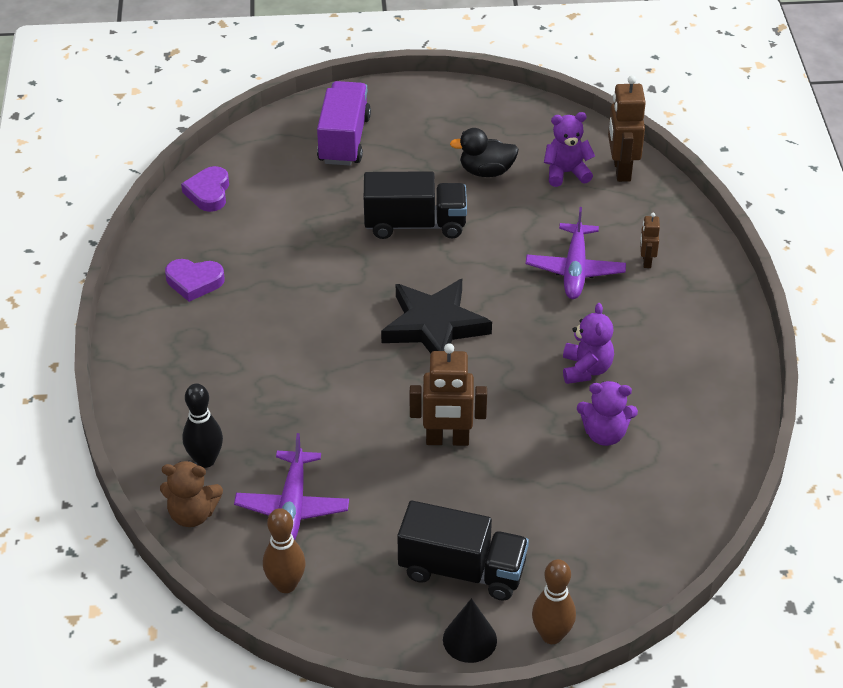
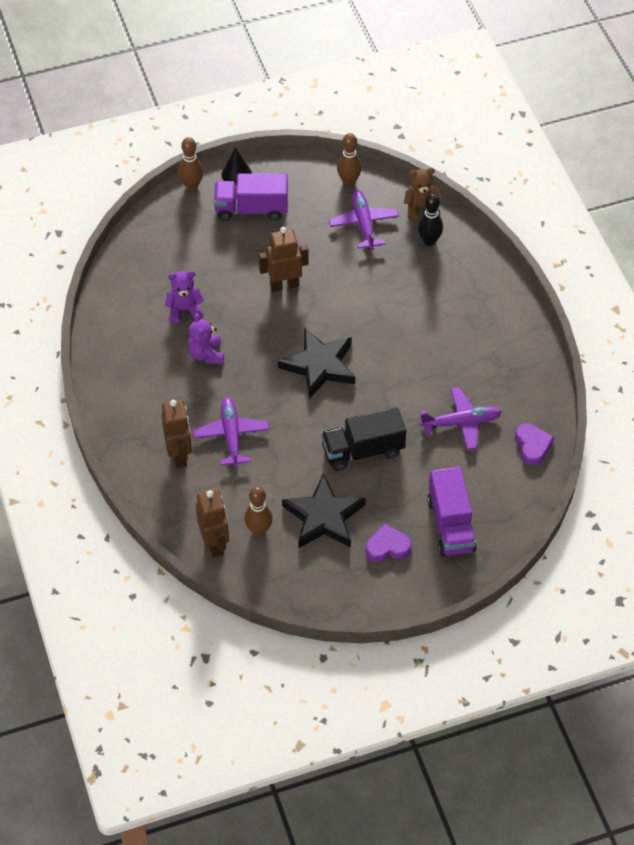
camera: 165 degrees right, 10 degrees up
purple heart [165,259,224,302] -> purple heart moved to [366,524,412,562]
black truck [397,501,529,601] -> purple truck [214,173,288,221]
black duck [450,128,519,177] -> black star [282,474,366,548]
purple teddy bear [544,112,595,187] -> brown bowling pin [244,486,273,536]
brown robot [640,213,660,268] -> brown robot [161,400,192,468], size x1.91
none -> purple plane [420,387,502,450]

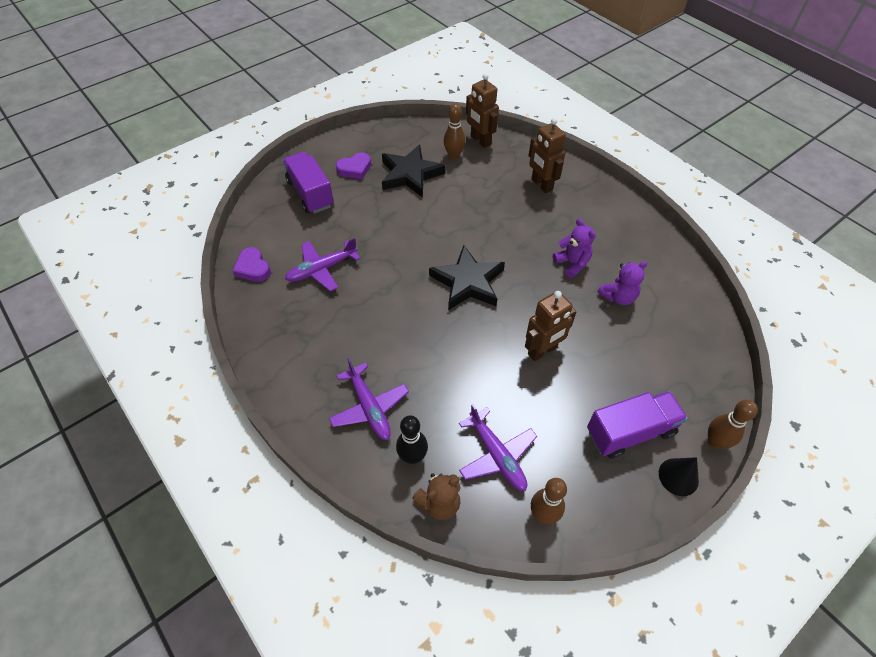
camera: 160 degrees right, 0 degrees up
purple plane [193,397,269,467] -> purple plane moved to [329,357,409,440]
black truck [321,407,406,471] -> none

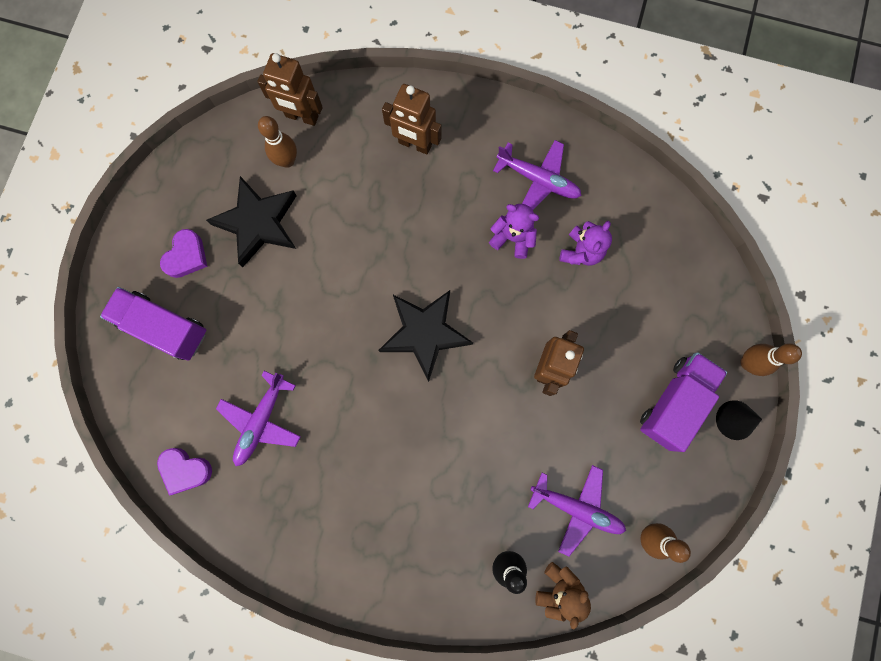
camera: 35 degrees left, 25 degrees up
purple plane [329,357,409,440] -> purple plane moved to [493,140,582,210]

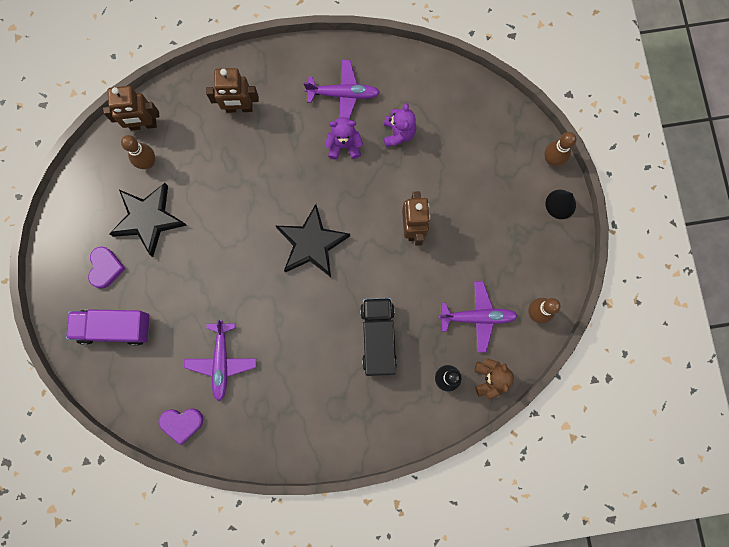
camera: 25 degrees left, 0 degrees up
purple truck [640,352,727,452] -> none
none -> black truck [360,298,397,376]

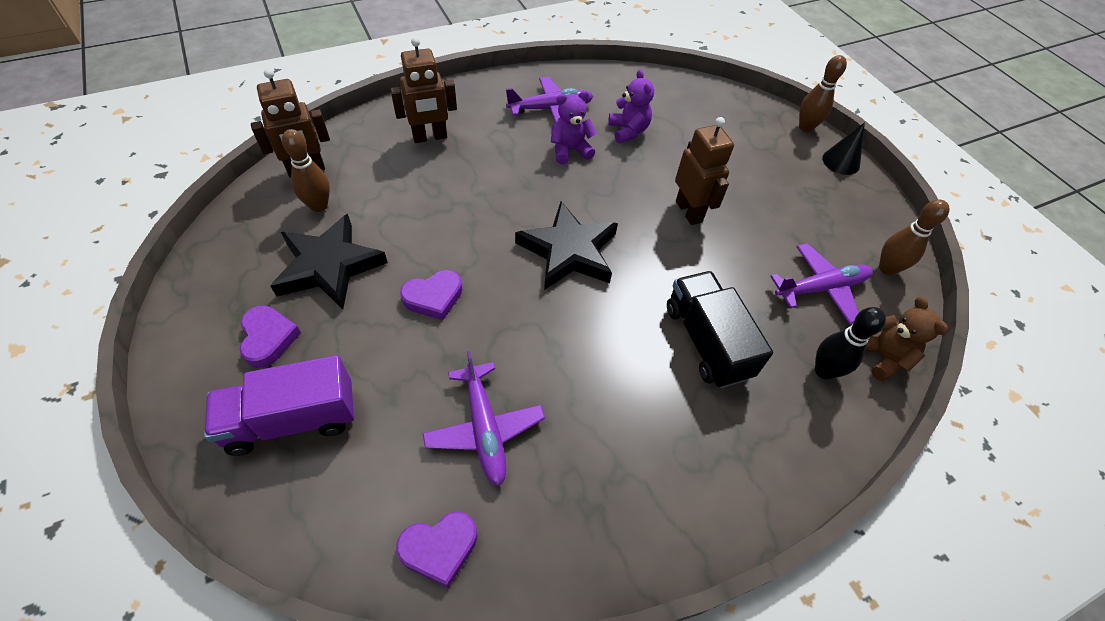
camera: 20 degrees left, 25 degrees down
none -> purple heart [400,270,462,320]

